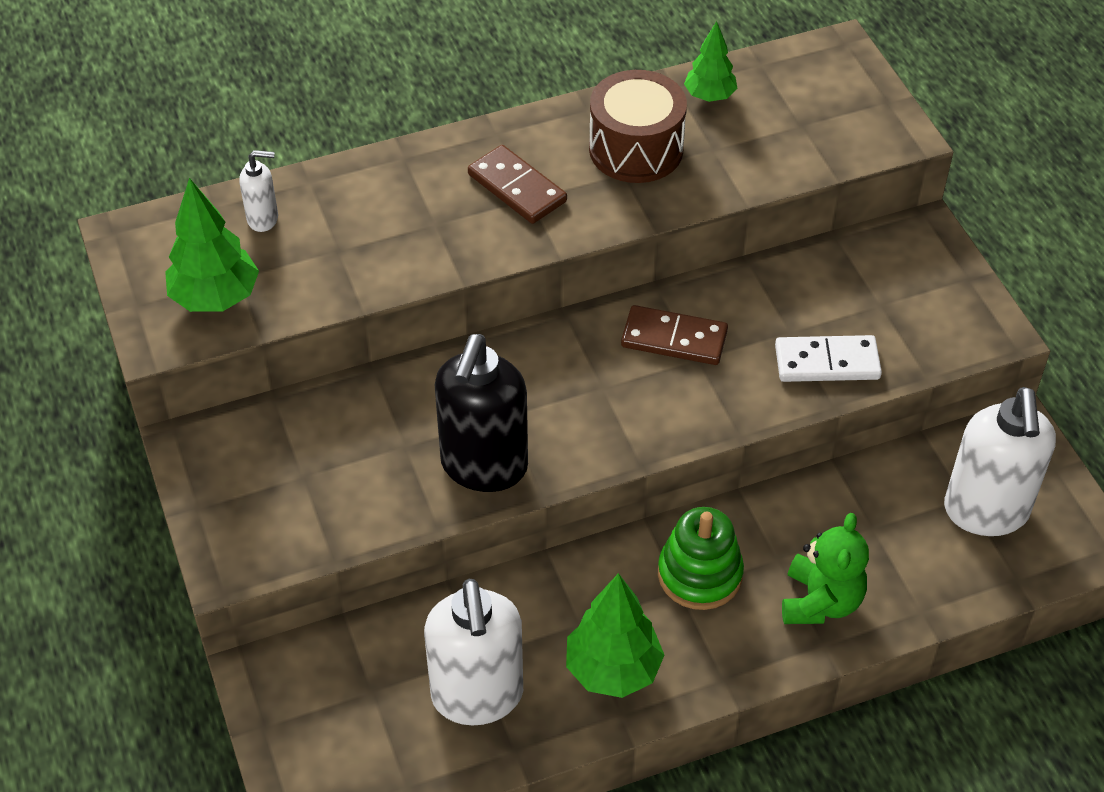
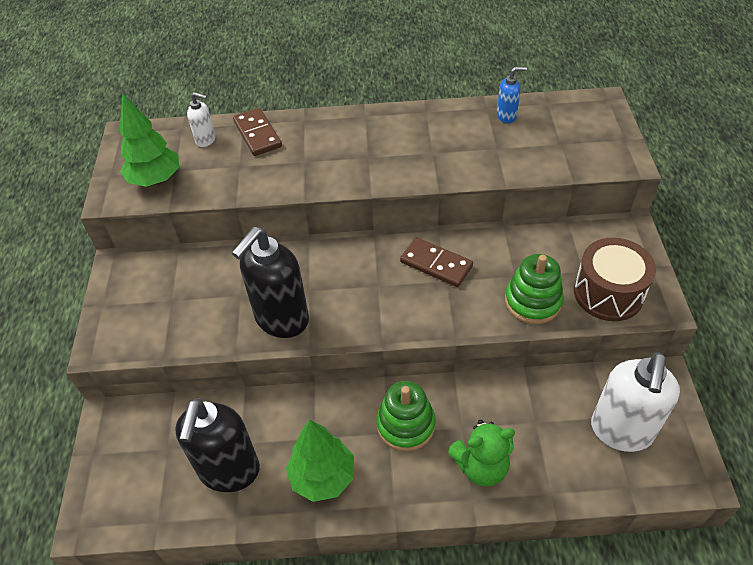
camera: 20 degrees right, 0 degrees up
white soap dispenser [424,579,523,725] -> black soap dispenser [175,398,260,492]
brown domino [468,145,567,224] -> brown domino moved to [233,108,282,156]
brown drum [589,70,687,183] -> brown drum moved to [574,238,656,321]
green tree [684,21,737,102] -> blue soap dispenser [497,67,527,123]
white domino [775,335,882,382] -> green stacking toy [505,254,564,324]
green teddy bear [782,513,869,624] -> green teddy bear turned 45 degrees clockwise [448,420,515,486]

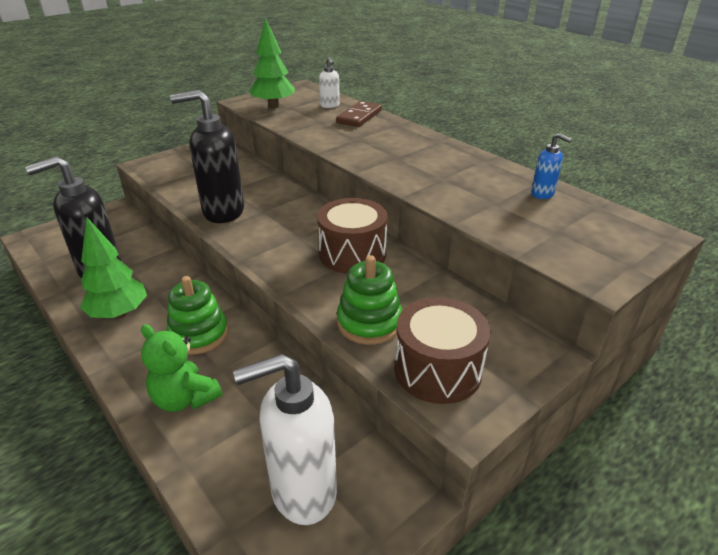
camera: 50 degrees right, 15 degrees down
brown domino [400,237,473,287] -> brown drum [317,198,388,274]

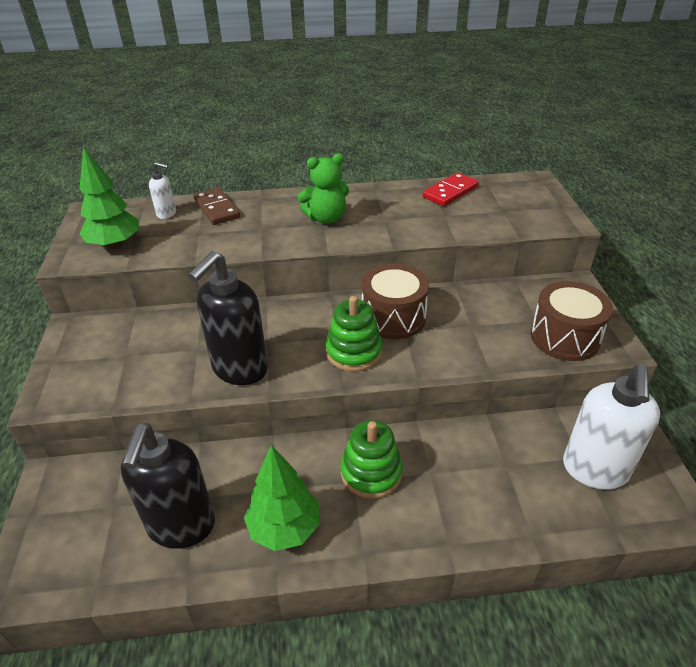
camera: 55 degrees left, 5 degrees up
green teddy bear [141,324,222,412] -> green teddy bear moved to [298,153,349,224]
green stacking toy [337,255,402,345] -> green stacking toy moved to [325,296,383,372]
blue soap dispenser [531,133,572,199] -> red domino [422,172,479,206]

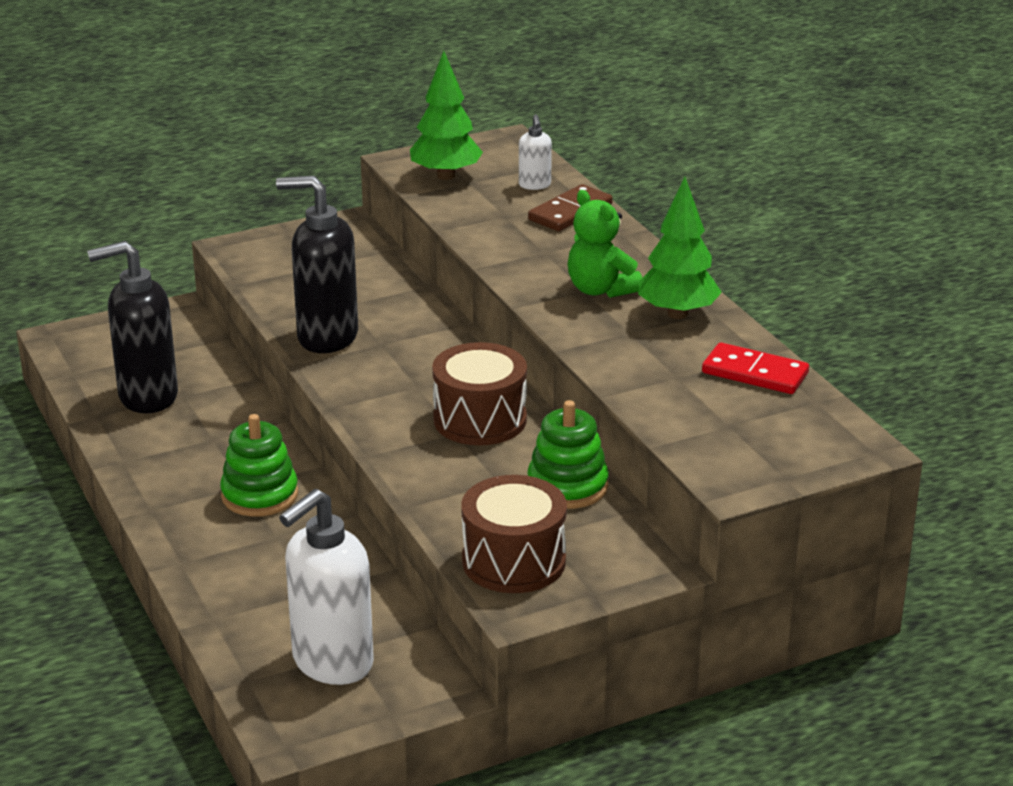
camera: 70 degrees right, 10 degrees down
green tree [244,445,319,551] -> green tree moved to [638,177,722,319]
green stacking toy [325,296,383,372] -> green stacking toy moved to [527,400,609,509]
white soap dispenser [563,364,660,490] -> white soap dispenser turned 45 degrees counterclockwise [279,489,374,685]

